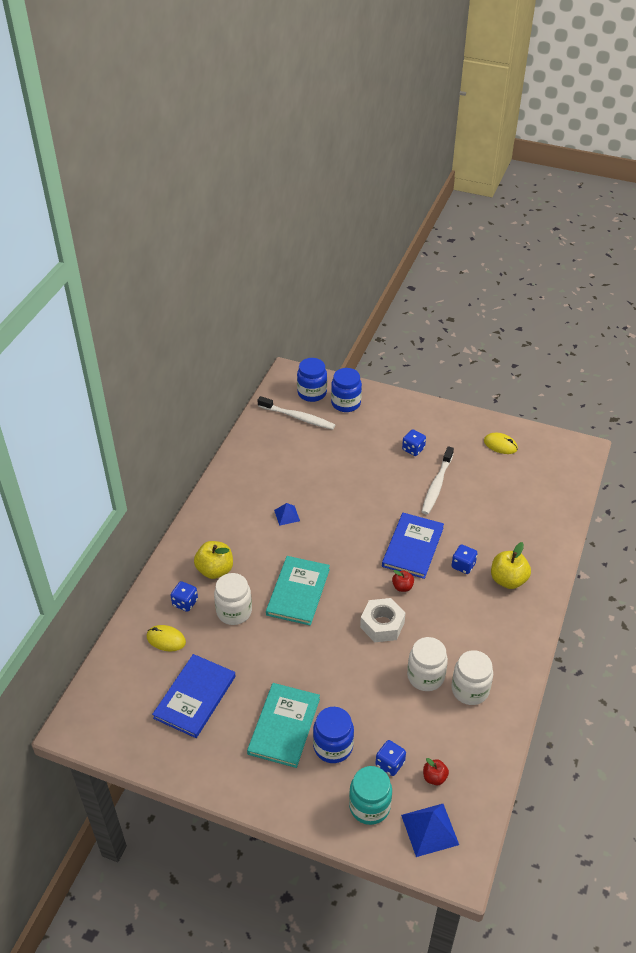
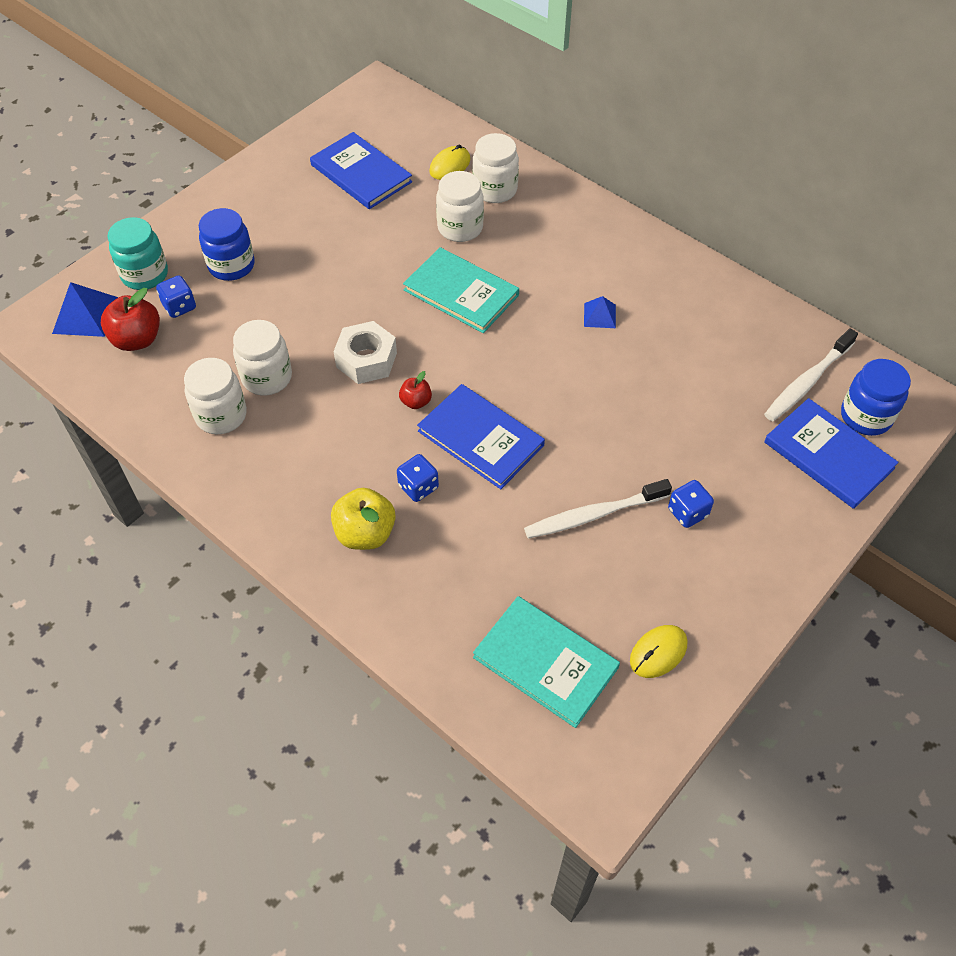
camera: 110 degrees right, 10 degrees up
blue dice [171,581,198,612] -> white jar [472,133,519,203]
yellow apple [194,541,233,579] -> none
turquoise book [247,683,320,768] -> turquoise book moved to [473,596,620,728]
blue jar [331,368,362,412] -> blue book [764,398,899,509]
white toothbrush [422,446,454,515] -> white toothbrush turned 60 degrees counterclockwise [524,479,672,539]
red apple [423,758,449,785] -> red apple [101,288,160,351], size x1.79

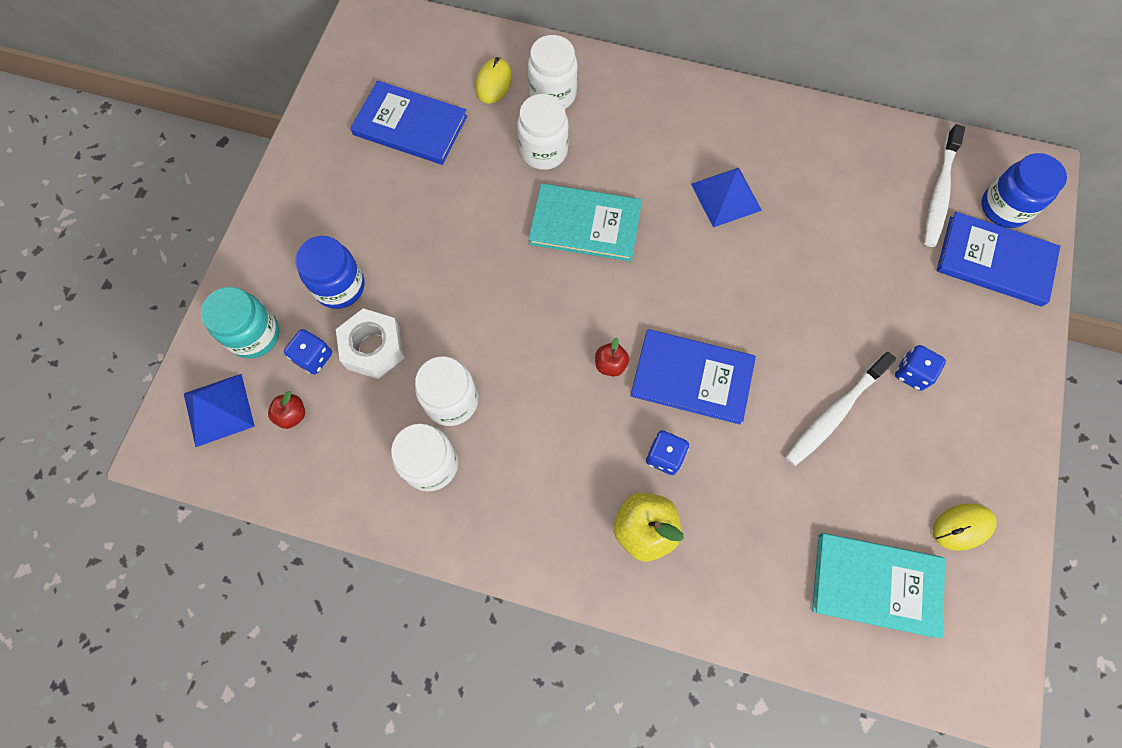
camera: 25 degrees left, 15 degrees up
red apple [101,288,160,351] -> red apple [268,391,305,429], size x0.56
white nut [333,321,397,384] -> white nut moved to [336,308,405,379]
blue pyramid [584,296,616,328] -> blue pyramid [691,168,762,228], size x1.66
yellow mouse [630,625,687,678] -> yellow mouse turned 45 degrees clockwise [933,504,996,551]

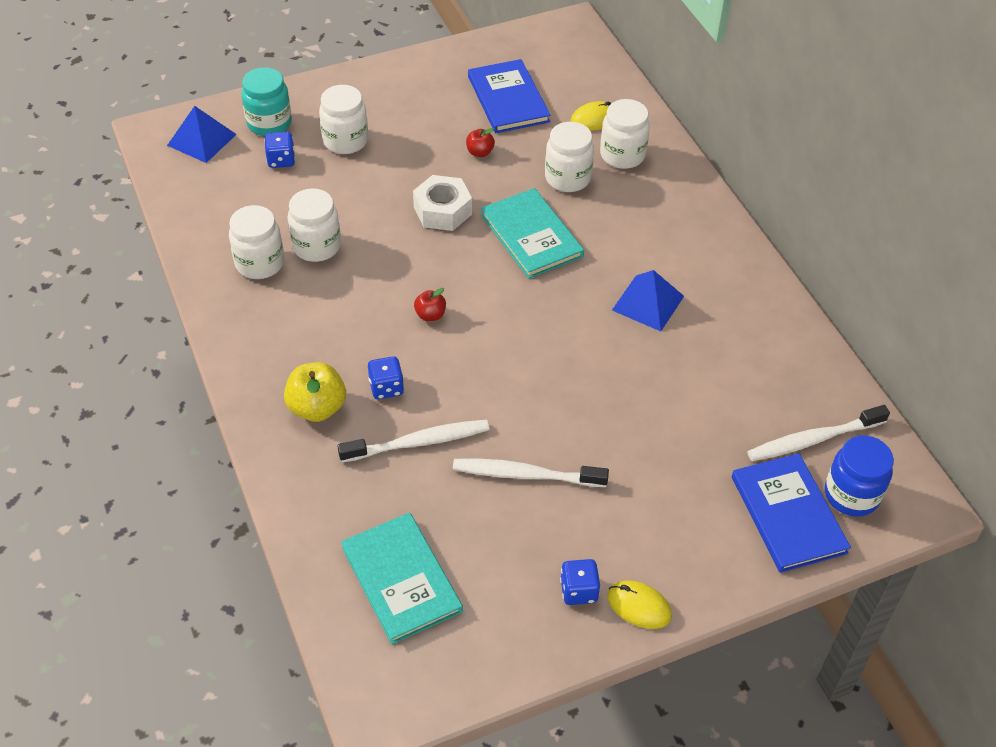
camera: 50 degrees right, 20 degrees down
red apple [268,391,305,429] -> red apple moved to [466,128,495,157]
blue jar [295,236,364,309] -> white jar [319,85,368,154]
white nut [336,308,405,379] -> white nut moved to [413,175,472,231]
blue book [630,329,756,424] -> none
blue dice [895,345,946,391] -> blue dice moved to [560,559,600,605]
yellow mouse [933,504,996,551] -> yellow mouse moved to [607,580,672,629]
none -> white toothbrush [337,420,489,462]

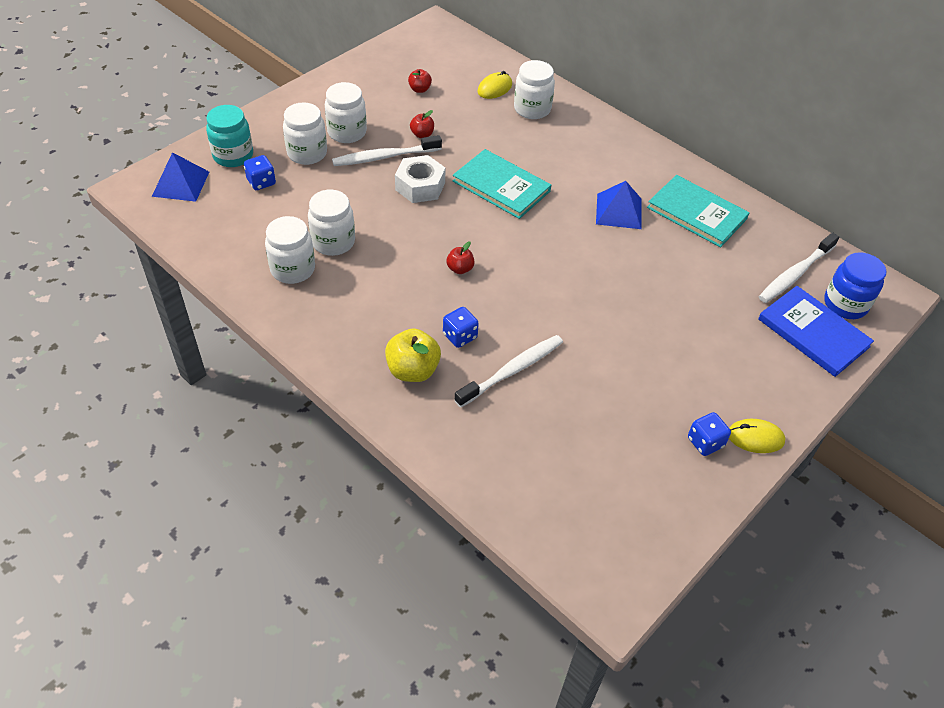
camera: 25 degrees left, 0 degrees up
turquoise book [341,512,463,645] -> turquoise book moved to [647,175,749,248]
white toothbrush [453,458,609,487] -> white toothbrush moved to [332,135,442,166]
blue book [468,59,551,133] -> red apple [408,69,432,93]
white jar [545,122,594,192] -> white jar moved to [325,82,367,143]

